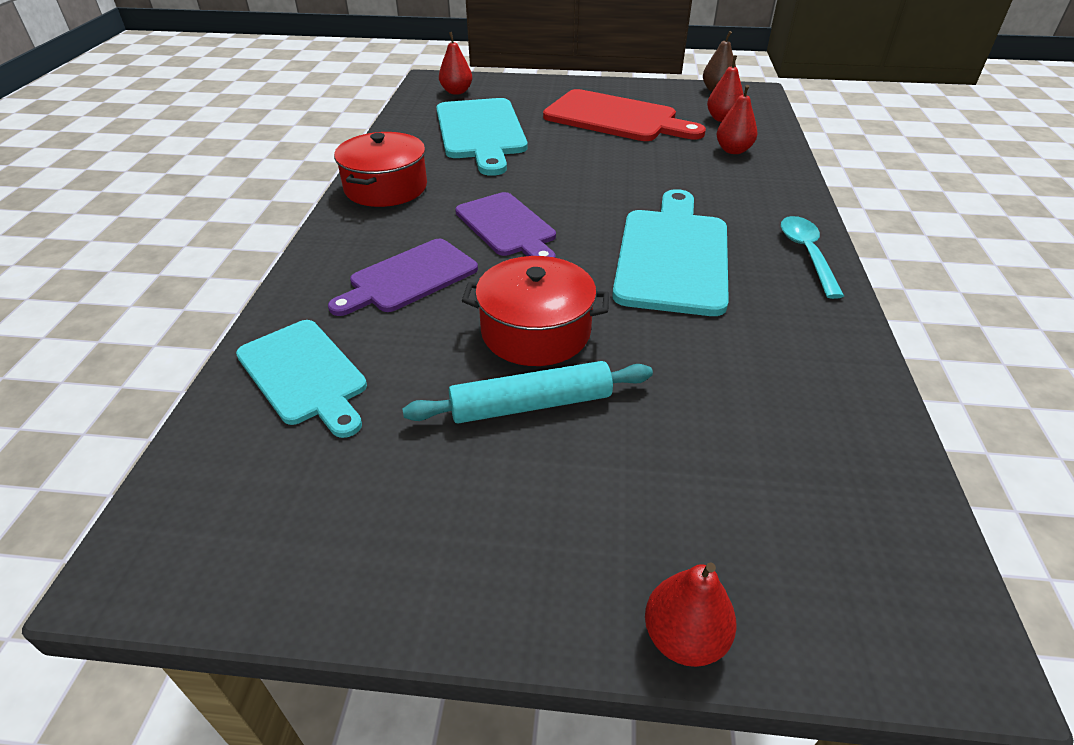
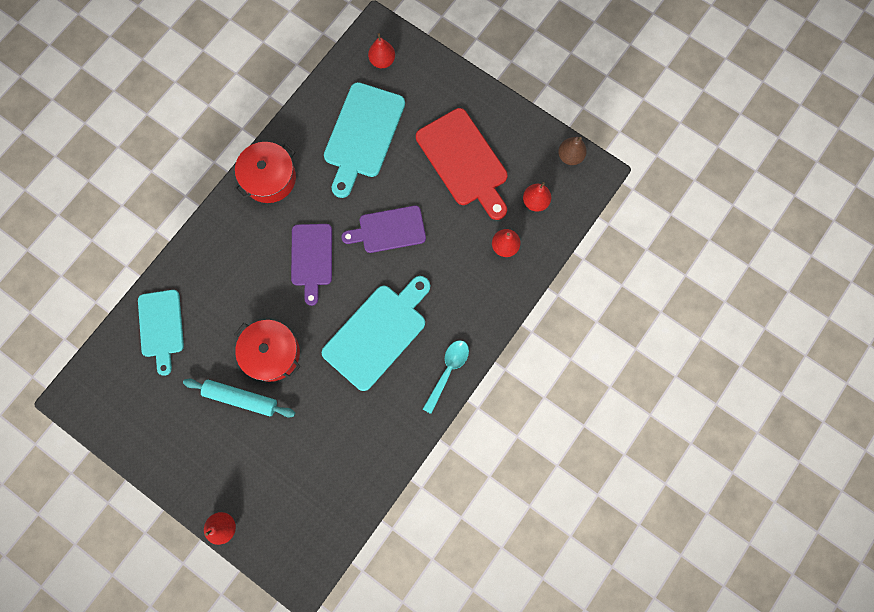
camera: 30 degrees right, 35 degrees up
purple cutting board [328,239,478,316] -> purple cutting board moved to [341,206,426,253]

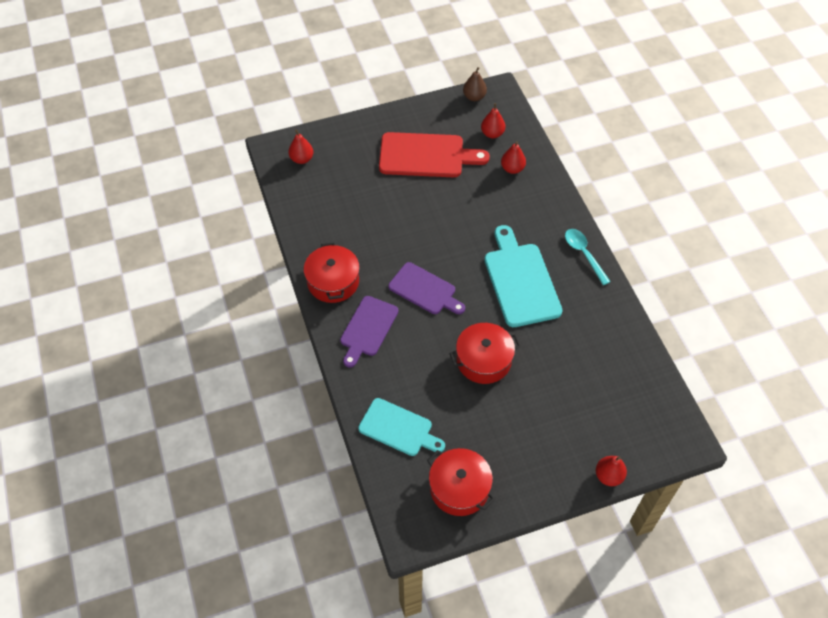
camera: 55 degrees left, 20 degrees down
turquoise rolling pin [183,379,295,417] -> none
turquoise cutting board [324,82,405,198] -> none
purple cutting board [341,206,426,253] -> purple cutting board moved to [340,296,399,368]
none -> red pot [427,448,495,516]

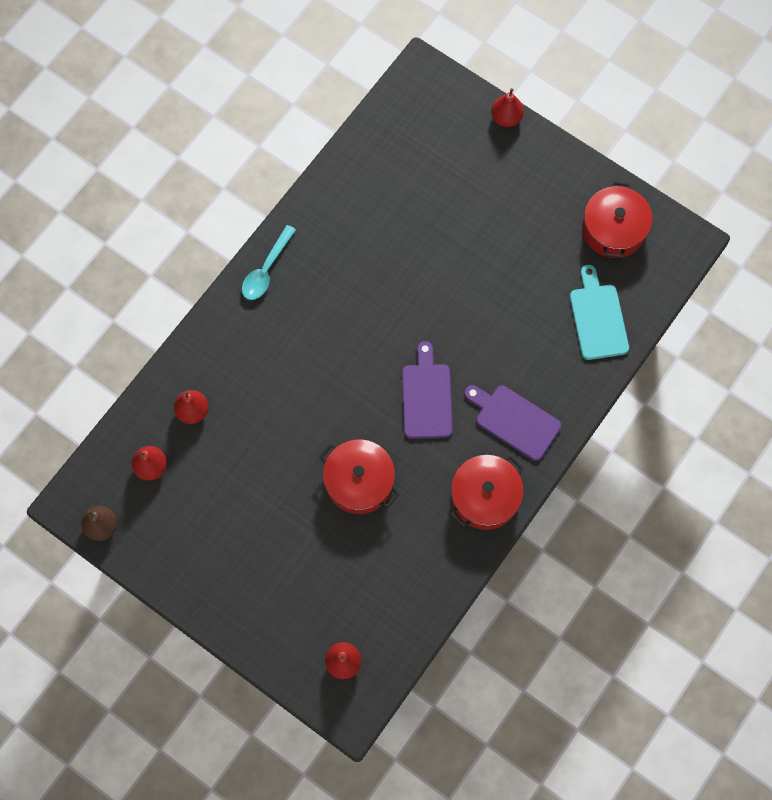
camera: 125 degrees left, 15 degrees up
purple cutting board [340,296,399,368] -> purple cutting board turned 135 degrees counterclockwise [464,385,562,461]
red cutting board [379,132,490,177] -> none
red pot [450,323,521,384] -> red pot moved to [319,439,399,514]
turquoise cutting board [484,225,562,327] -> none

